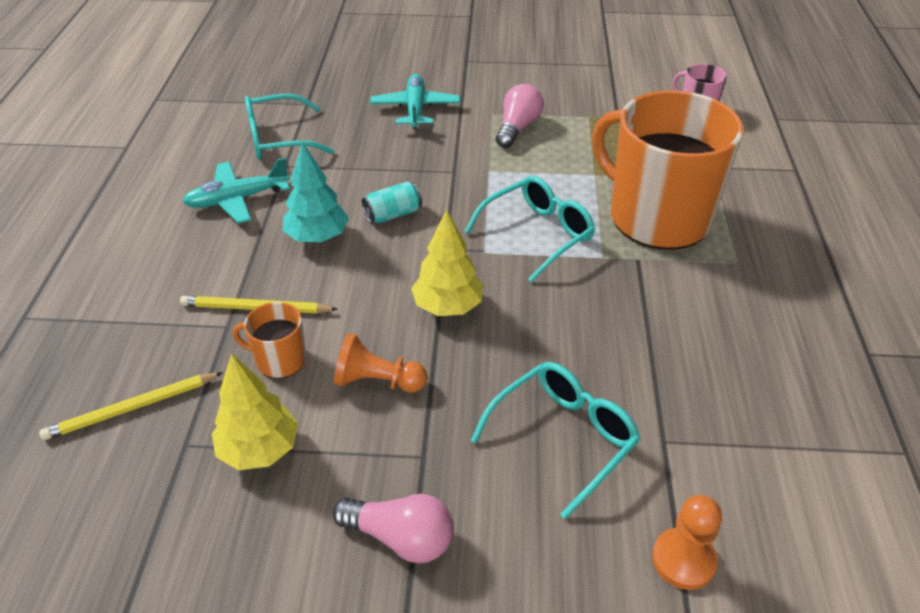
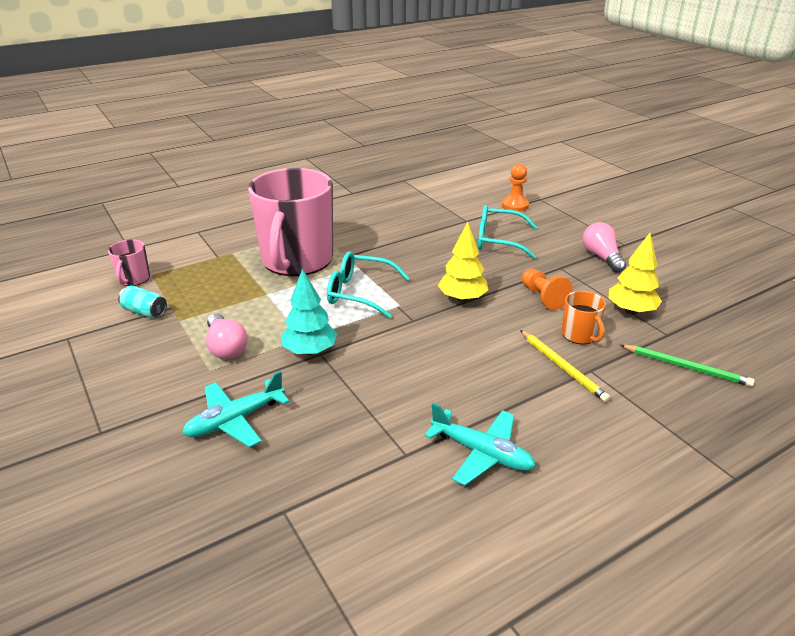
camera: 125 degrees left, 10 degrees down
yellow pencil [39,372,223,440] -> green pencil [620,345,755,387]
turquoise glasses [245,94,334,160] -> none
turquoise tree [283,142,349,242] -> turquoise tree moved to [281,268,337,355]
turquoise can [362,181,422,223] -> turquoise can moved to [118,285,167,318]
pink light bulb [496,84,543,148] -> pink light bulb turned 105 degrees counterclockwise [206,313,248,359]
orange mug [592,90,744,250] -> pink mug [248,168,333,276]

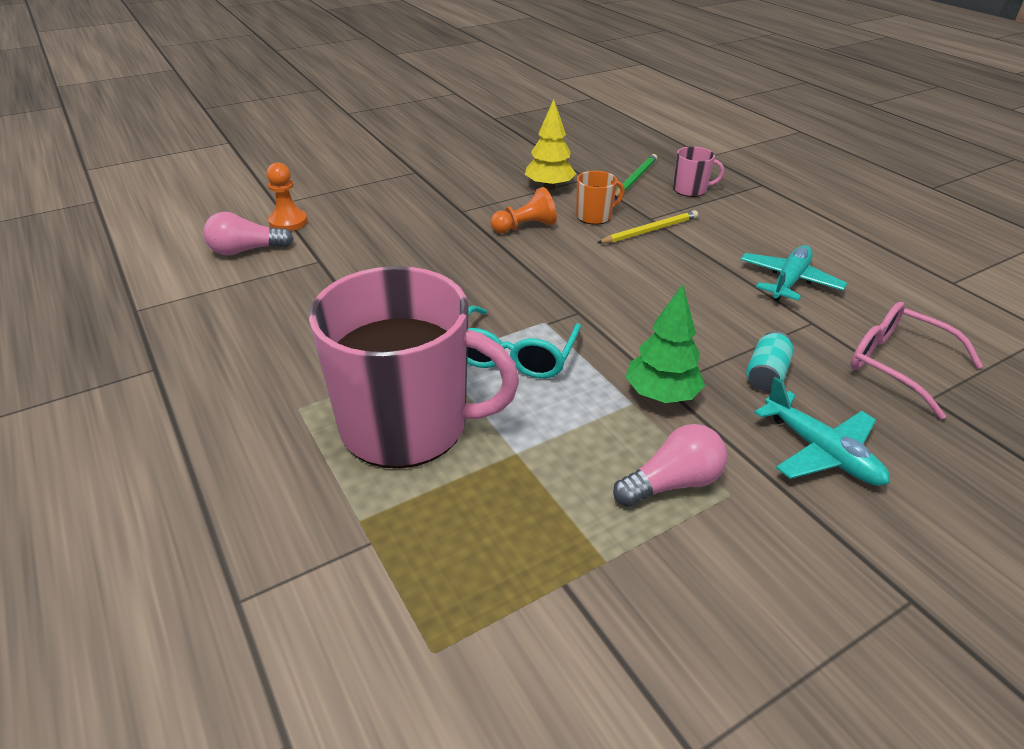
camera: 90 degrees left, 5 degrees up
pink mug [108,240,150,286] -> pink mug moved to [673,146,724,197]
turquoise can [118,285,167,318] -> turquoise can moved to [746,331,794,391]
turquoise tree [281,268,337,355] -> green tree [626,284,705,403]
yellow tree [438,221,488,302] -> none
turquoise glasses [478,205,537,259] -> none
pink light bulb [582,222,626,273] -> pink light bulb moved to [203,212,294,256]
none -> pink glasses [850,302,983,419]

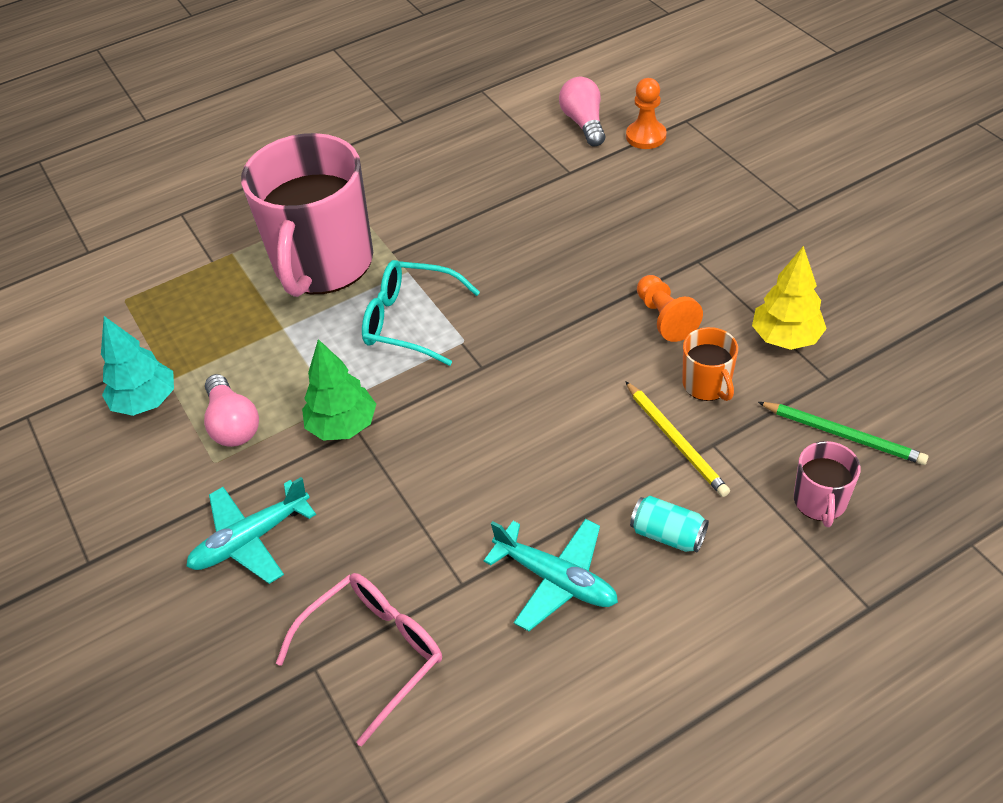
camera: 95 degrees right, 10 degrees up
turquoise can [746,331,794,391] -> turquoise can moved to [630,496,709,552]
none -> turquoise tree [101,316,174,416]

